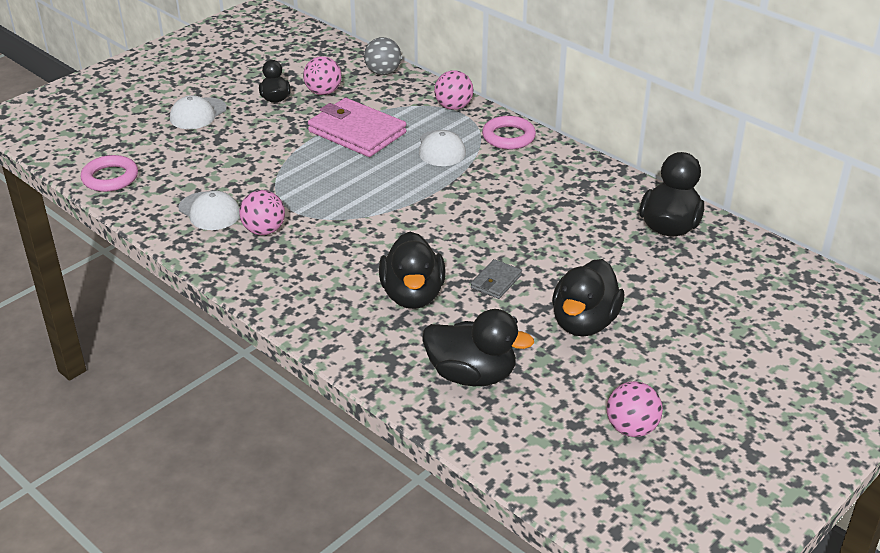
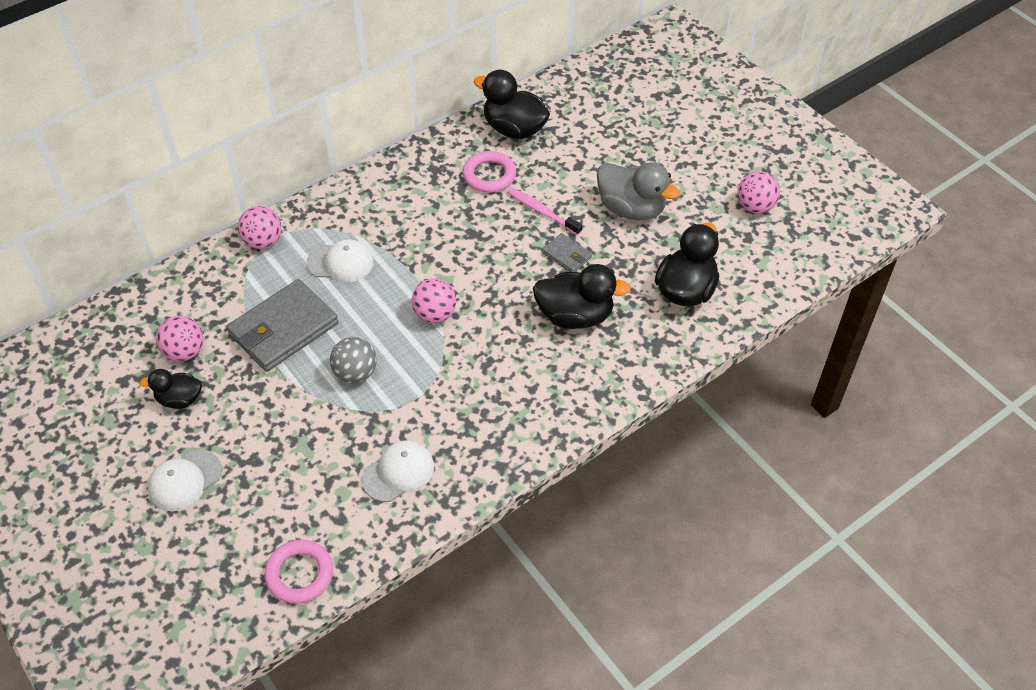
camera: 80 degrees left, 15 degrees up
white cap [170,95,227,129] -> white cap turned 90 degrees clockwise [148,449,222,511]
pink ball [239,190,285,235] -> pink ball moved to [412,278,456,323]
pink wallet [308,98,407,157] -> grey wallet [227,279,339,372]
grey ball [364,37,401,75] -> grey ball moved to [330,337,377,383]
pink ring [482,116,536,150] -> pink ring moved to [463,151,516,193]
black duck [552,259,624,337] -> grey duck [597,162,680,220]
none -> pink toothbrush [507,188,582,235]

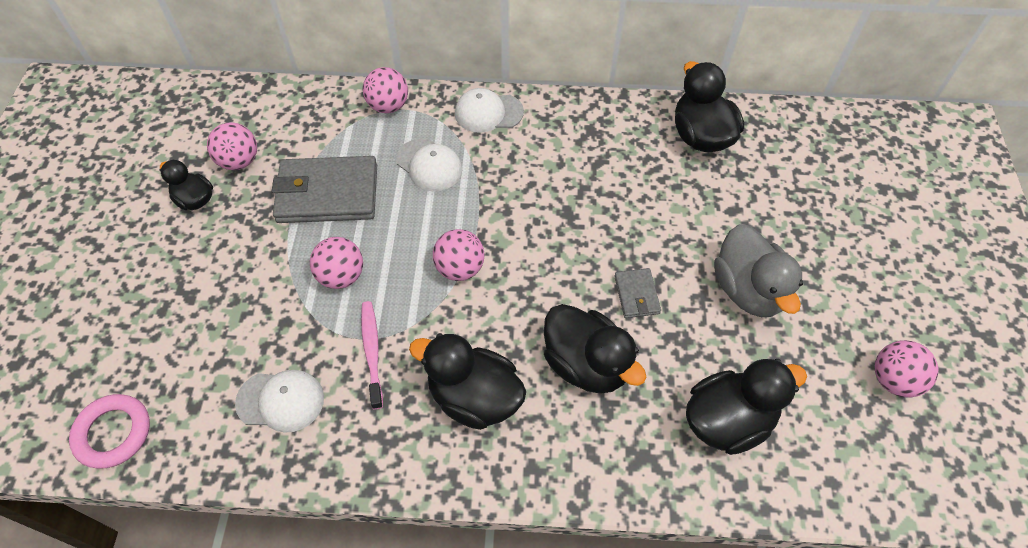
camera: 40 degrees right, 5 degrees up
white cap [148,449,222,511] -> white cap moved to [455,88,524,133]
grey ball [330,337,377,383] -> pink ball [310,237,363,289]
pink ring [463,151,516,193] -> none
pink toothbrush [507,188,582,235] -> pink toothbrush moved to [361,301,383,409]
none -> black duck [409,333,526,430]

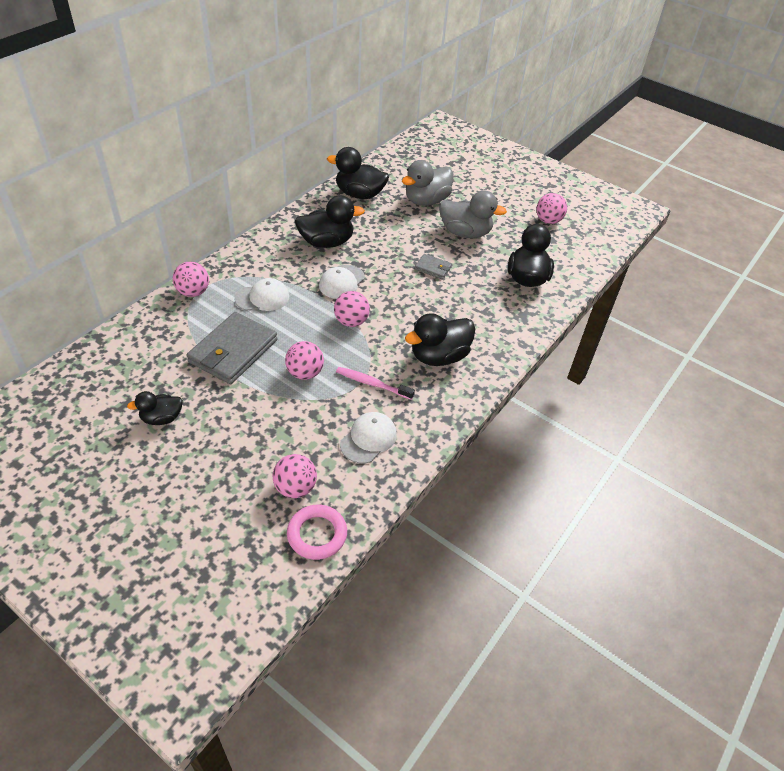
camera: 60 degrees left, 10 degrees down
pink ball [207,122,257,170] -> pink ball moved to [273,454,317,498]
white cap [455,88,524,133] -> white cap moved to [319,265,365,299]
black duck [544,304,647,394] -> black duck moved to [295,195,365,248]
none -> grey duck [402,160,453,206]

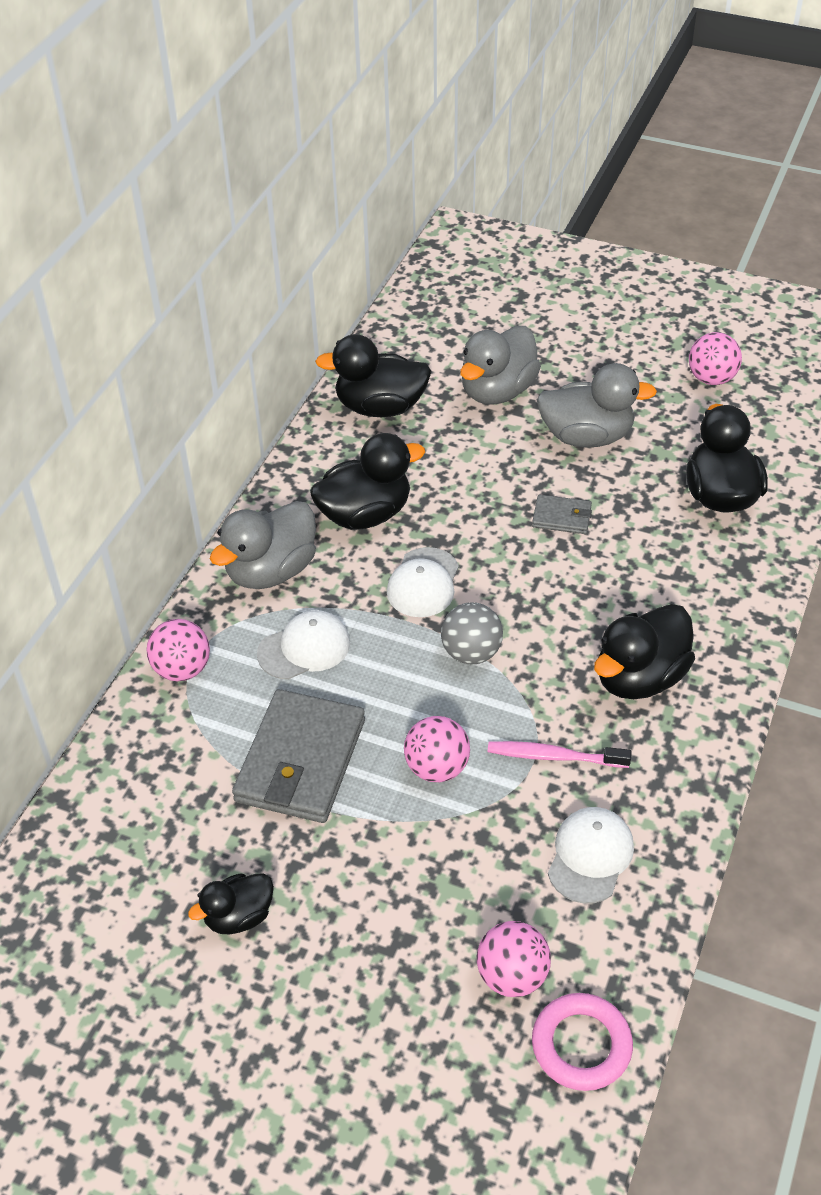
camera: 10 degrees left, 0 degrees up
pink ball [334,291,370,327] -> grey ball [441,602,503,665]
none -> grey duck [210,501,316,589]

